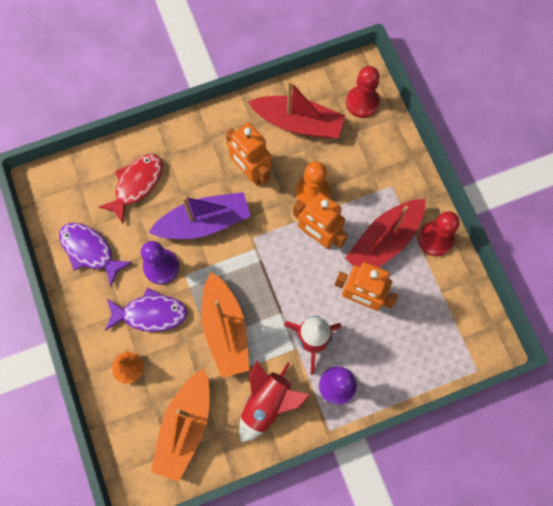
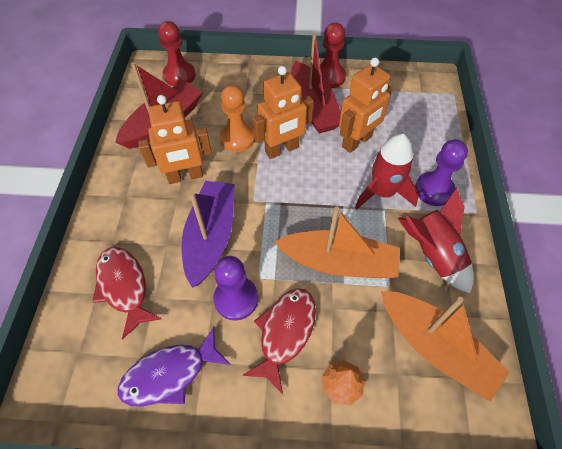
camera: 65 degrees left, 15 degrees down
purple fish [105,287,187,332] -> red fish [243,288,316,394]

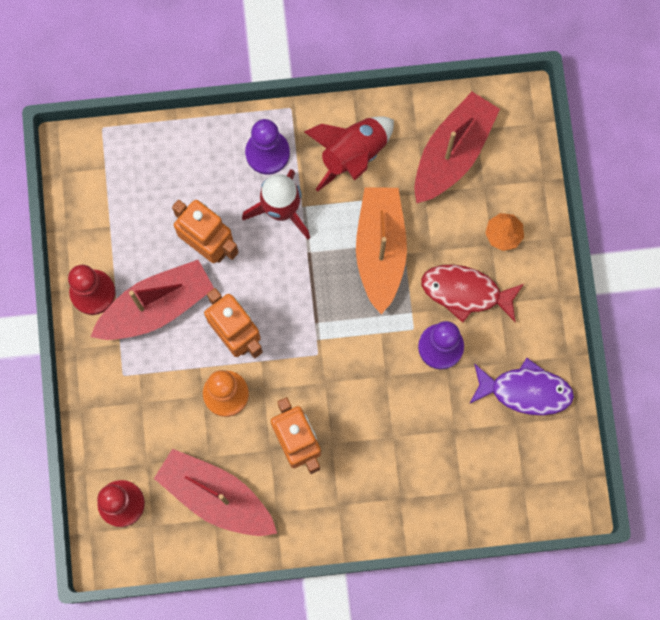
camera: 100 degrees left, 20 degrees up
red fish [92,247,162,340] -> none
purple fish [118,327,231,407] -> purple fish turned 45 degrees counterclockwise [470,358,574,415]
purple boat [182,181,235,288] -> none
orange boat [381,291,510,402] -> red boat [414,92,500,203]

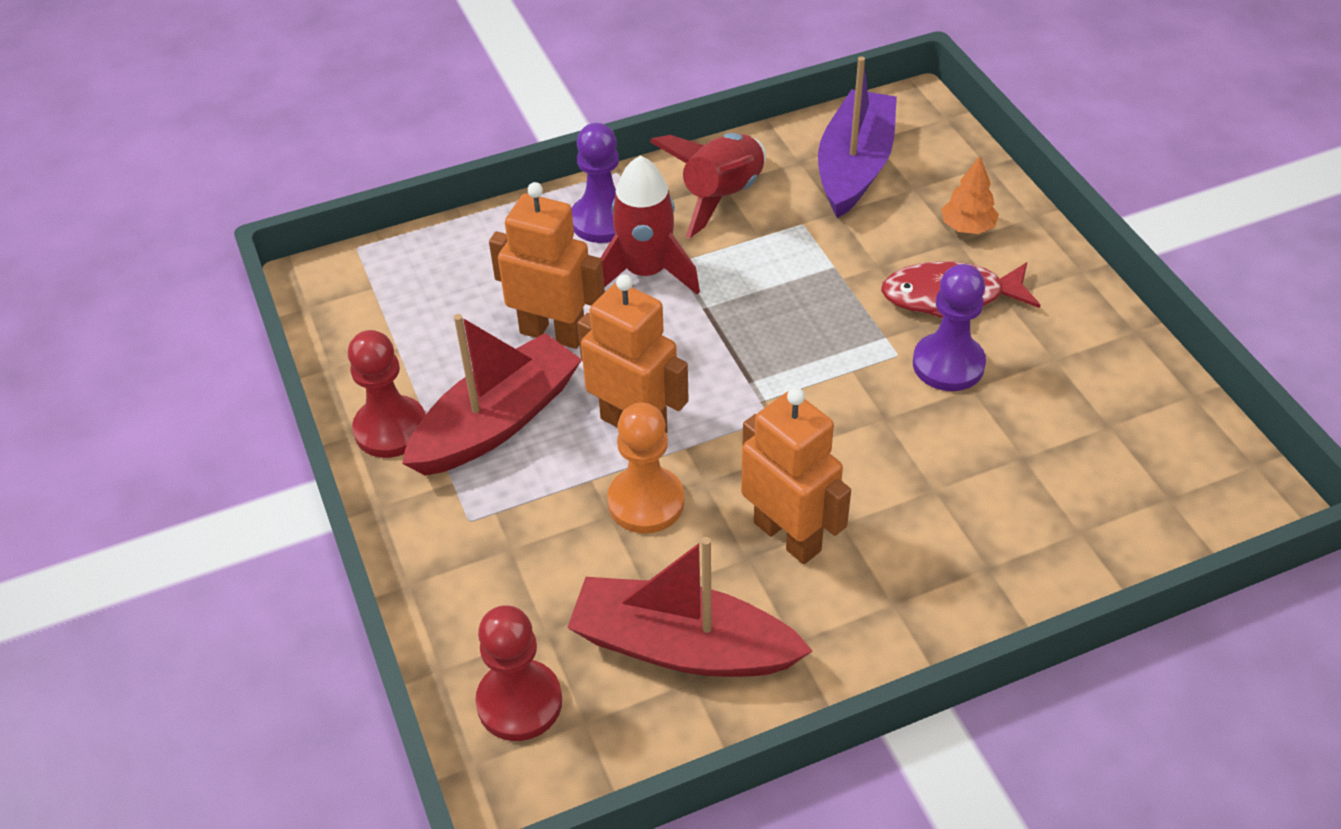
camera: 15 degrees left, 30 degrees down
orange boat [356,187,407,314] -> none
red boat [414,92,500,203] -> purple boat [818,57,897,218]
purple fish [470,358,574,415] -> none

